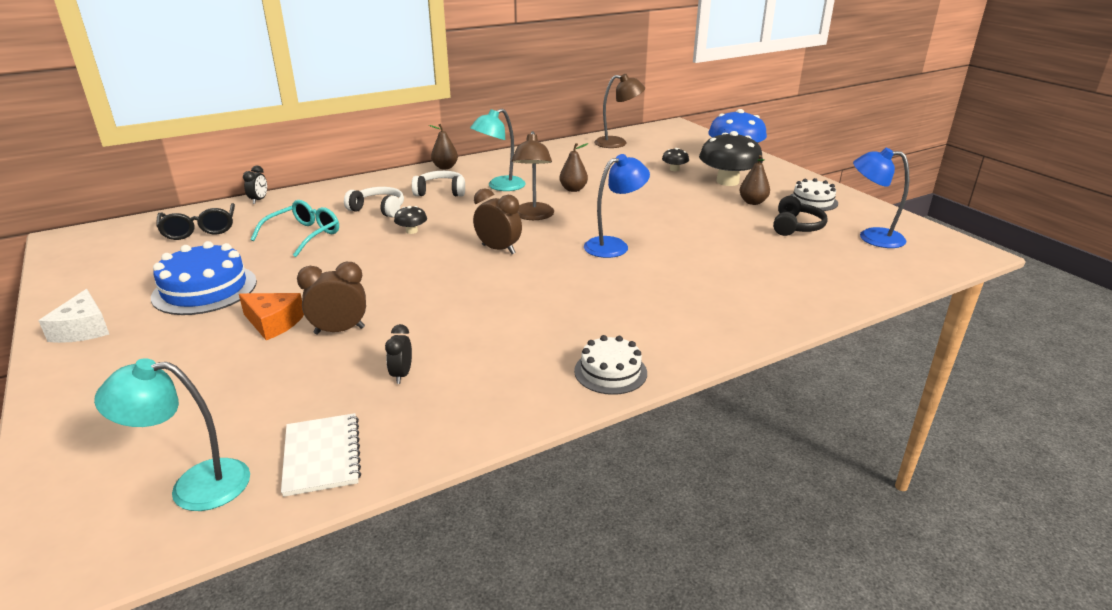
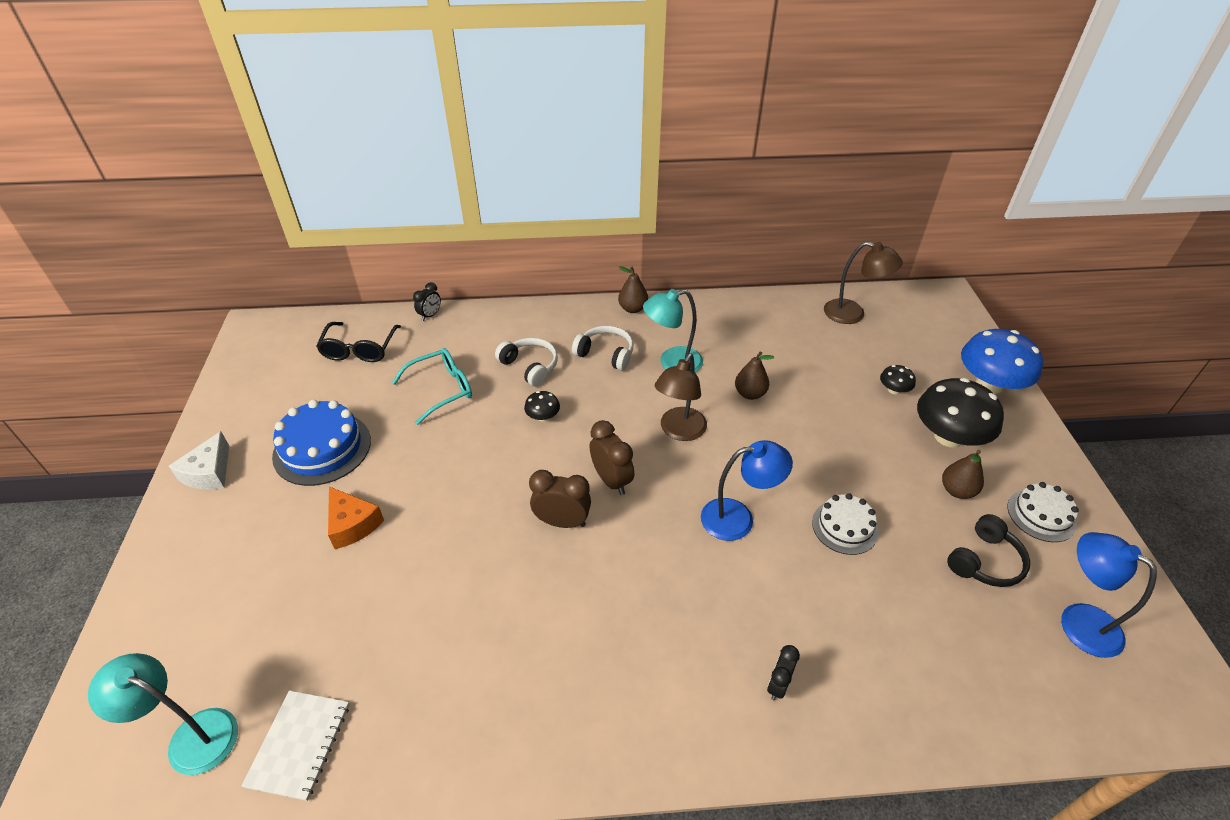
camera: 25 degrees right, 15 degrees up
brown clock [297,262,366,335] -> brown clock moved to [529,470,591,528]
black clock [385,324,412,384] -> black clock moved to [767,645,800,701]
white cake [574,335,647,395] -> white cake moved to [812,493,879,555]

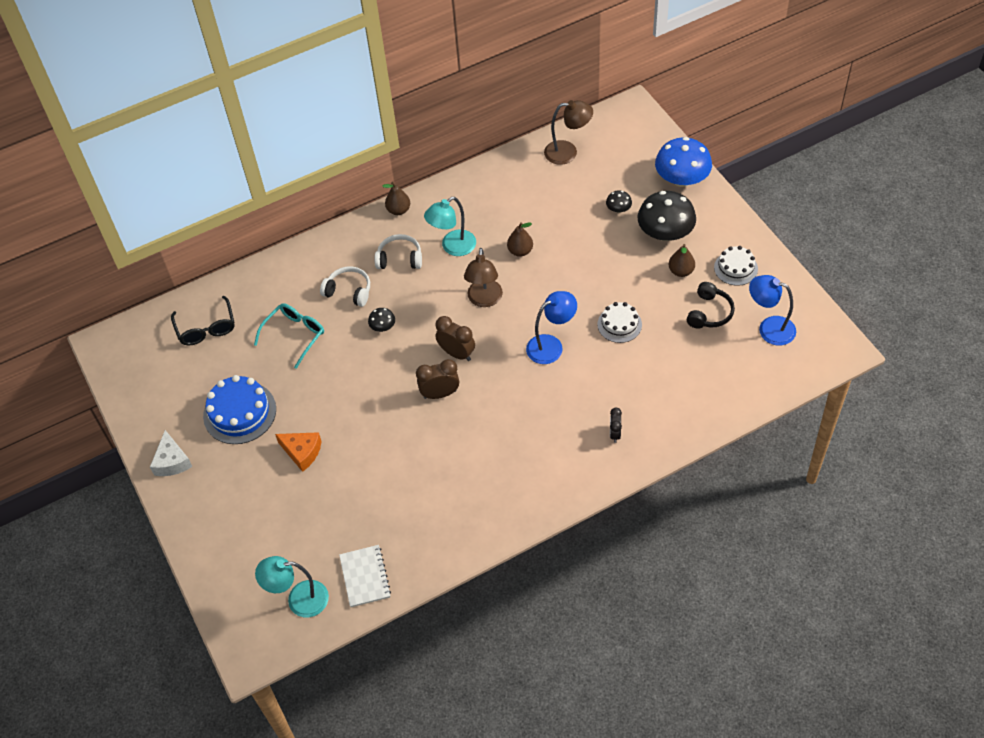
camera: 20 degrees left, 10 degrees up
black clock [413,282,441,321] -> none

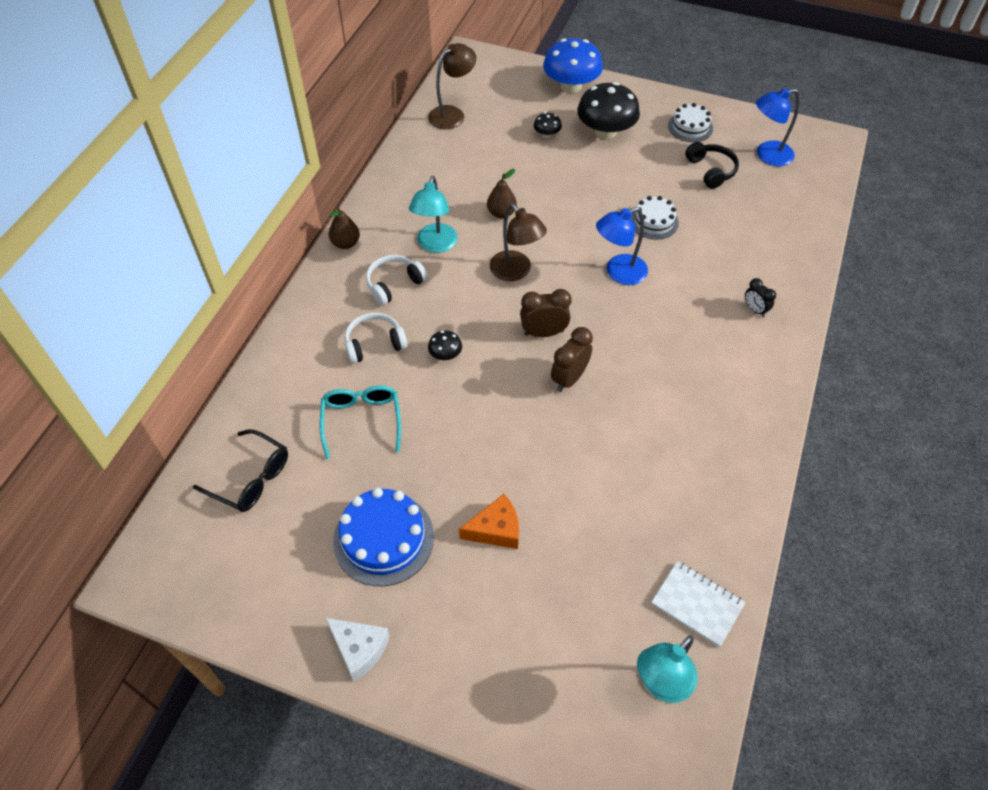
camera: 45 degrees left, 0 degrees up
blue lamp [526,291,577,364] -> blue lamp turned 135 degrees counterclockwise [596,207,648,285]
brown pear [669,244,695,277] -> none

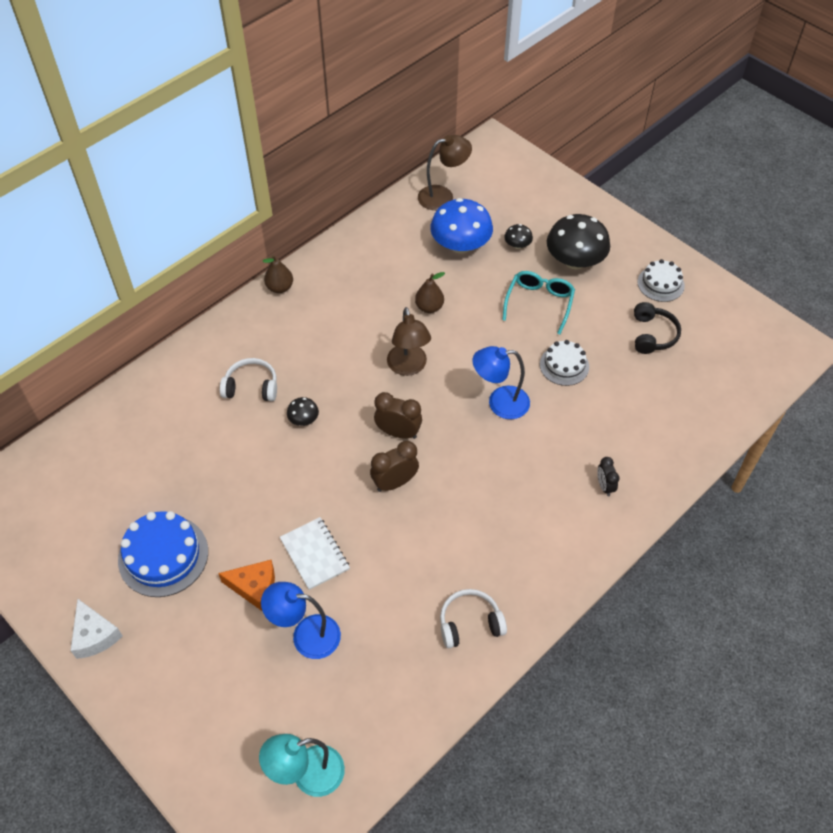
camera: 25 degrees right, 0 degrees up
black glasses [193,429,288,512] -> none
turquoise glasses [319,385,401,459] -> turquoise glasses moved to [502,271,575,335]
white headphones [366,255,428,306] -> white headphones moved to [440,589,507,648]
turquoise lamp [409,176,458,253] -> none
blue mushroom [543,38,603,93] -> blue mushroom moved to [430,198,493,254]
white notebook [651,561,746,647] -> white notebook moved to [280,517,350,590]
blue lamp [756,88,800,166] -> blue lamp moved to [261,582,341,659]

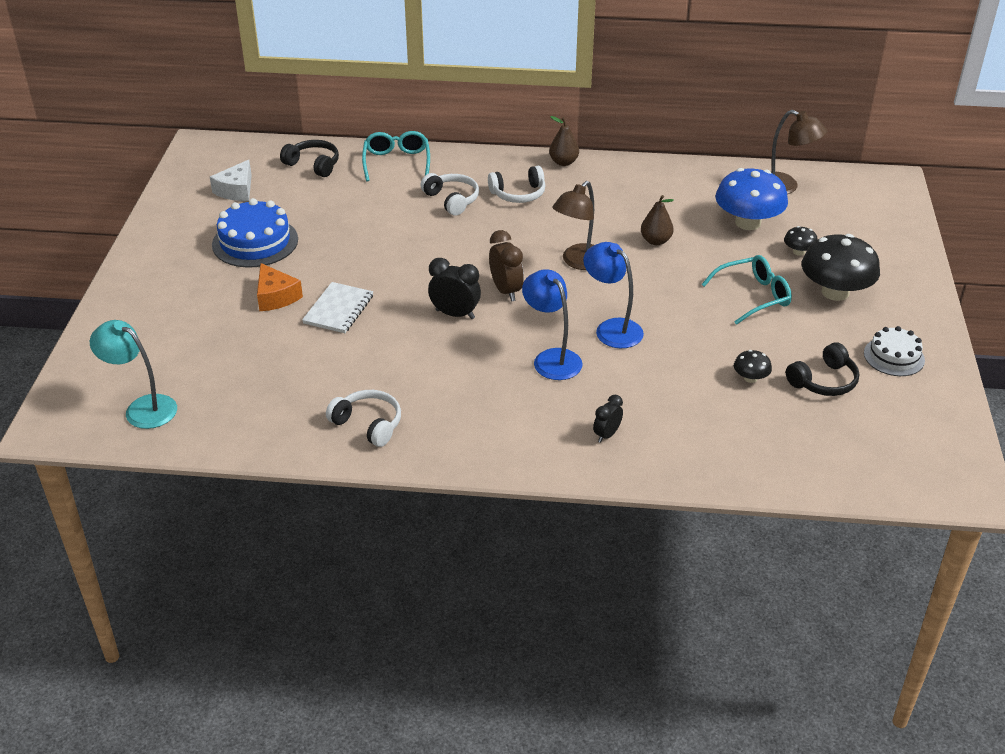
camera: 50 degrees right, 15 degrees down
white cheese [70,598,122,659] -> white cheese moved to [210,160,252,201]
blue lamp [261,582,341,659] -> blue lamp moved to [522,269,583,380]
black mushroom [287,397,319,426] -> black mushroom moved to [734,350,772,383]
brown clock [370,441,419,492] -> black clock [428,258,481,319]
white cake [540,340,589,386] -> none
none -> black headphones [280,140,339,177]
none -> turquoise glasses [362,131,430,181]
none -> white headphones [488,166,545,203]

